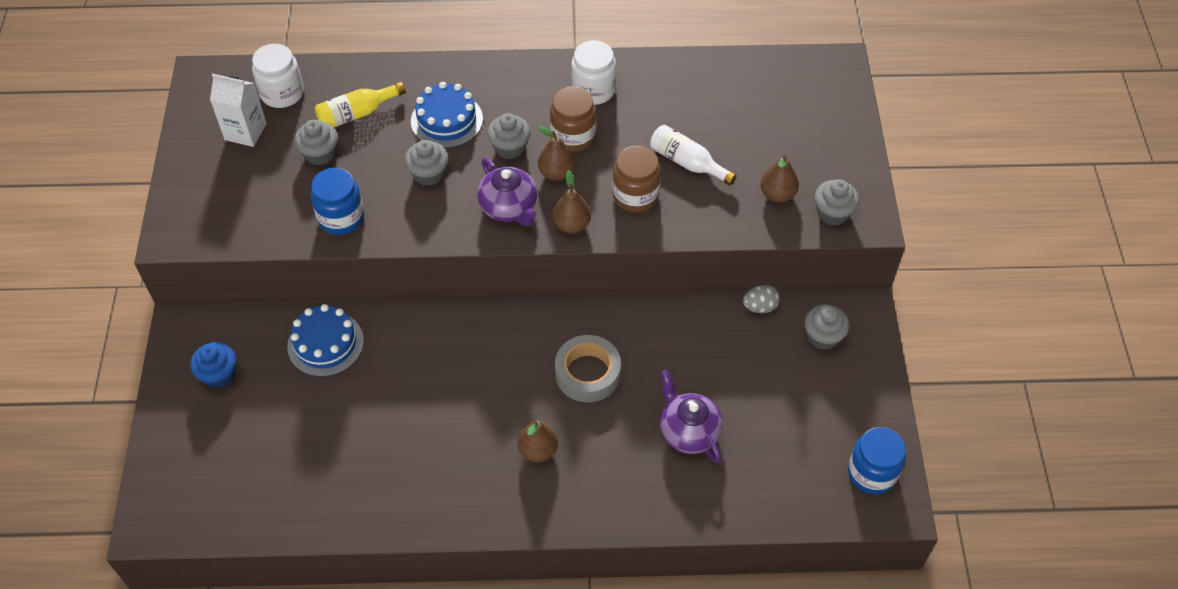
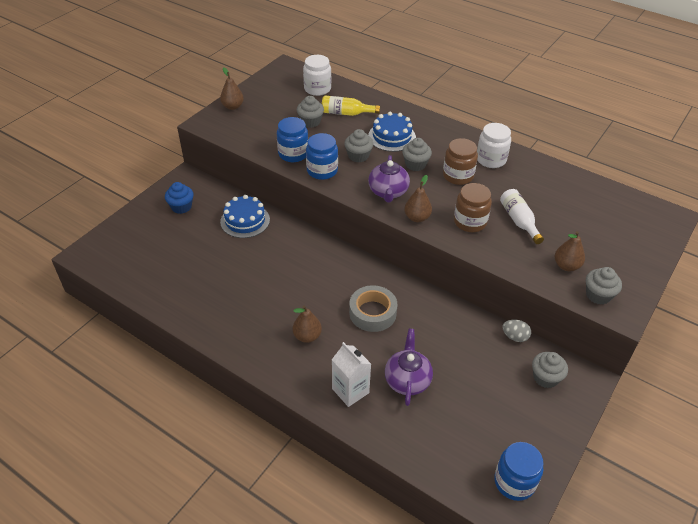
camera: 35 degrees right, 10 degrees down
white carton [210,74,267,147] -> white carton moved to [332,342,371,407]
brown pear [538,126,576,181] -> brown pear moved to [220,67,244,110]
none -> blue jar [306,133,338,180]

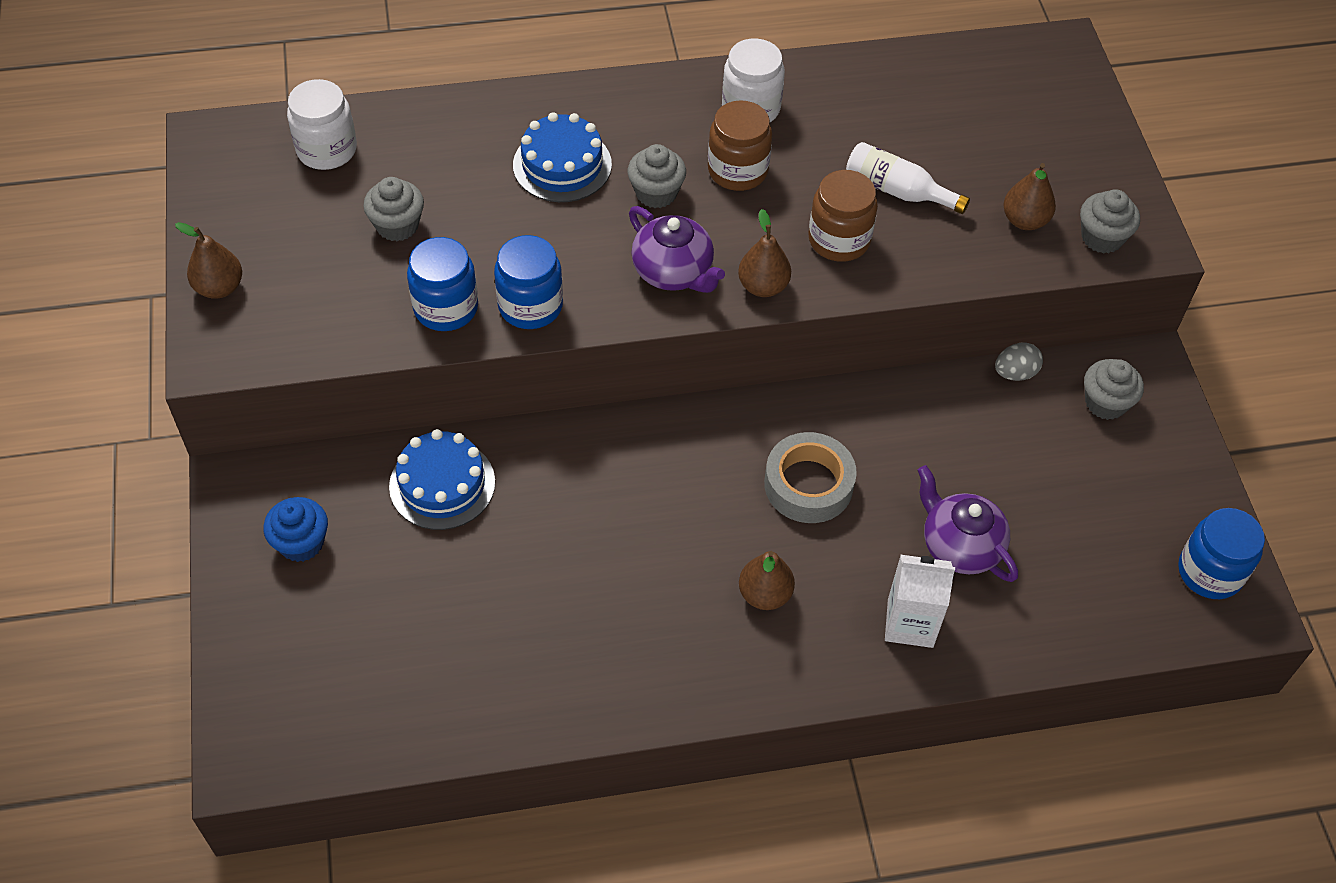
camera: 45 degrees left, 10 degrees up
yellow bottle [322,95,380,116] -> none
grey cupcake [344,129,373,162] -> none

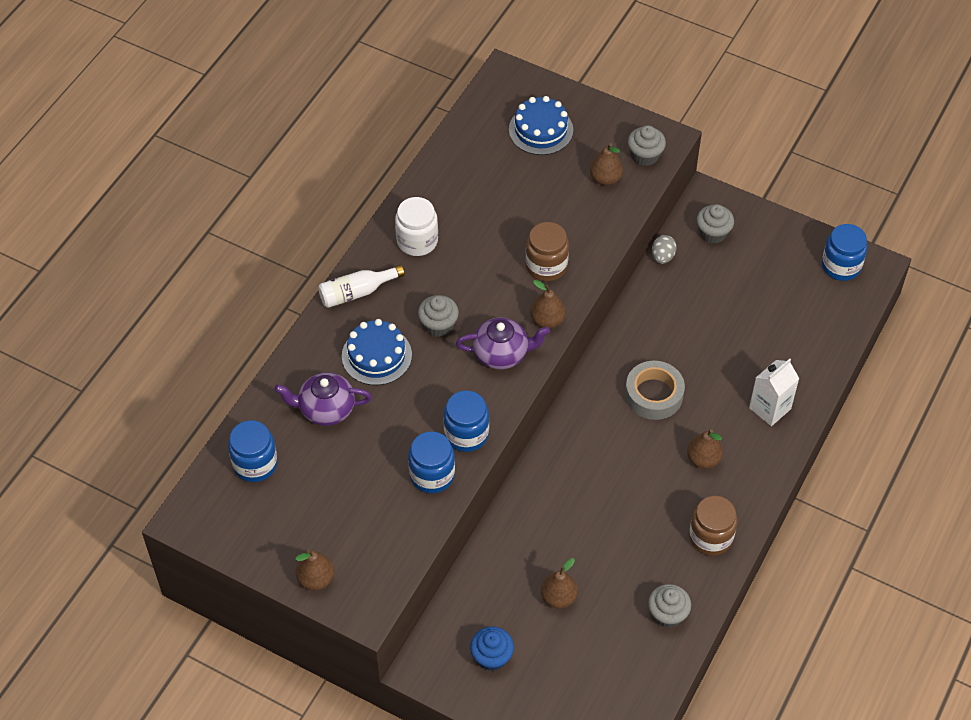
camera: 50 degrees left, 0 degrees up
white jar [287,79,357,170] -> blue jar [228,420,277,482]
grey cupcake [363,177,424,241] -> grey cupcake moved to [648,584,691,628]
blue cake [389,429,495,530] -> blue cake moved to [509,96,573,155]
brown jar [708,100,772,191] -> brown jar moved to [689,496,737,556]
white bottle [846,142,970,214] -> white bottle moved to [318,265,405,308]
purple teapot [917,465,1018,582] -> purple teapot moved to [274,372,372,426]
none -> brown pear [541,558,578,609]

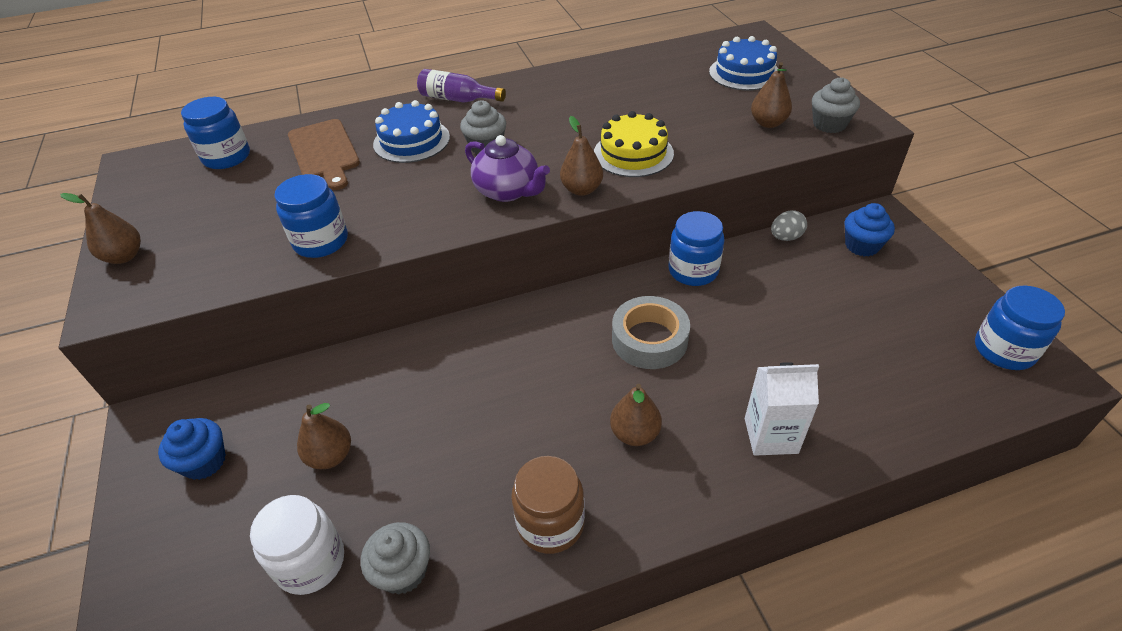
camera: 45 degrees right, 10 degrees down
purple teapot [274,372,372,426] -> brown cutting board [288,119,360,190]
white bottle [318,265,405,308] -> purple bottle [417,69,506,103]
white jar [395,197,438,256] -> white jar moved to [250,495,344,595]
blue jar [444,390,489,452] -> blue jar moved to [669,211,725,286]
brown jar [526,222,569,281] -> yellow cake [594,111,674,177]
grey cupcake [697,204,734,243] -> blue cupcake [844,203,895,257]

